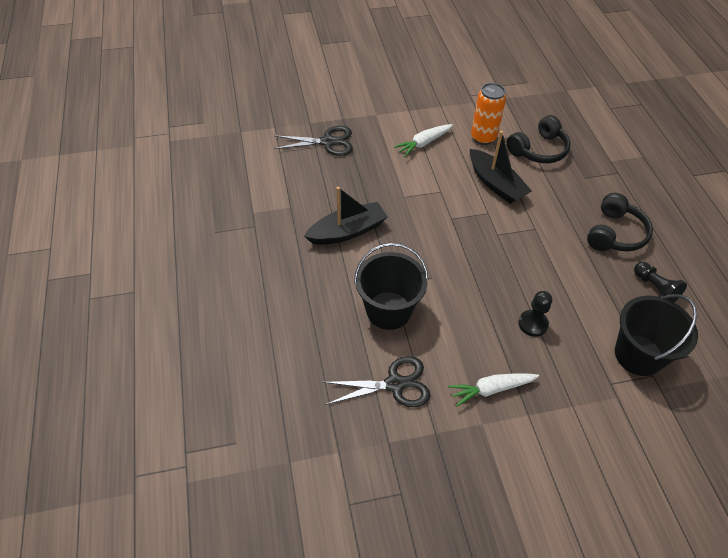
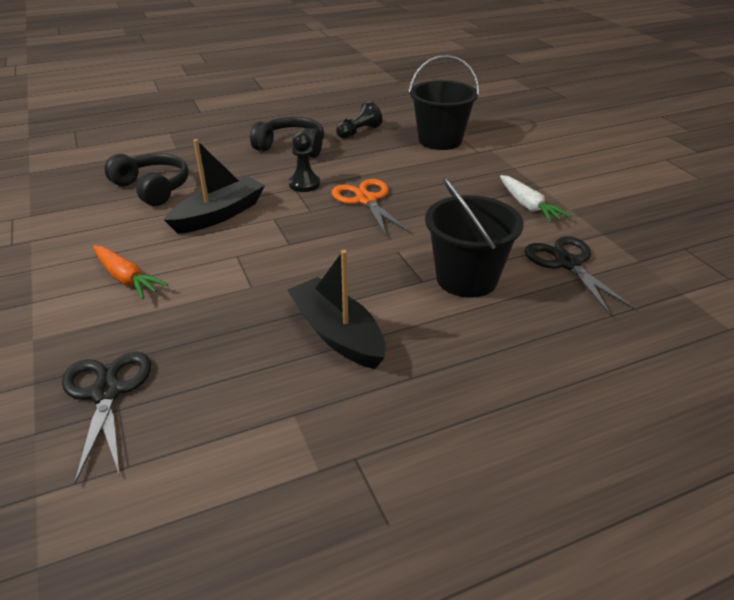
camera: 100 degrees left, 15 degrees down
white carrot [394,124,453,157] -> orange carrot [93,246,169,299]
orange can [471,83,506,145] -> none
black pawn [518,291,552,337] -> black pawn moved to [289,132,320,192]
none -> orange scissors [332,179,411,236]

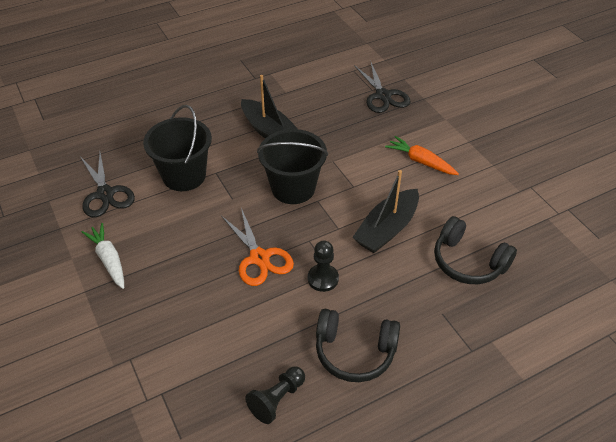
camera: 175 degrees right, 10 degrees up
black bucket [409,55,479,150] -> black bucket moved to [257,129,328,204]

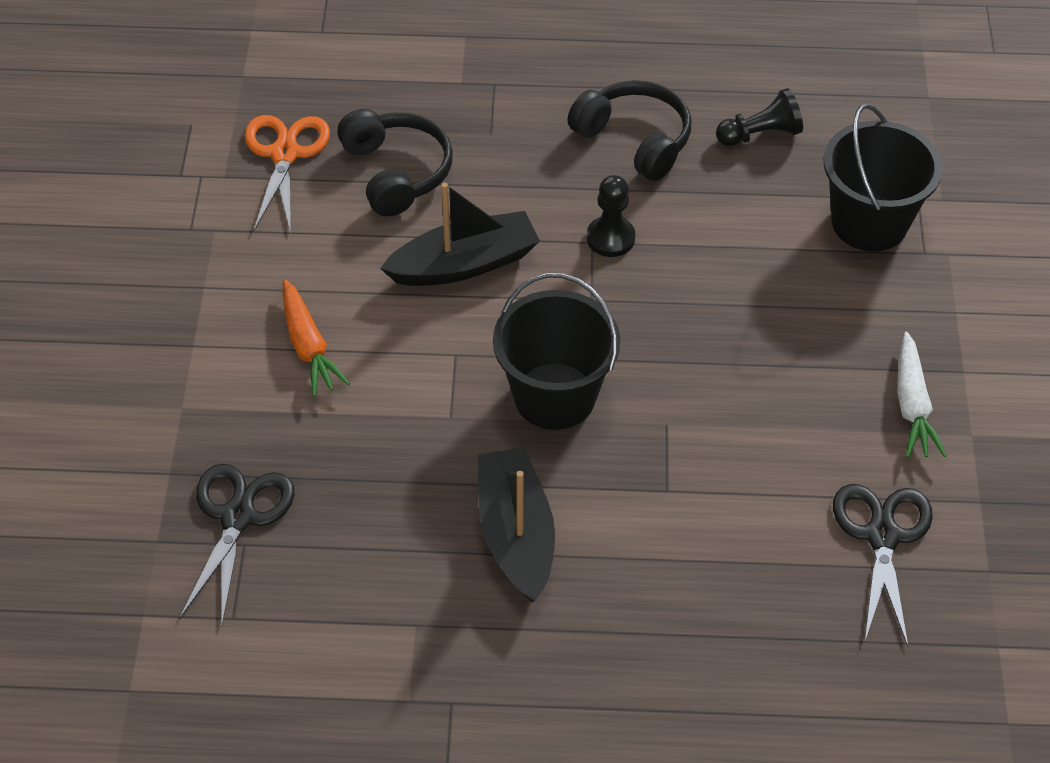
camera: 150 degrees left, 5 degrees up
black bucket [143,105,212,191] -> black bucket moved to [824,103,943,252]
orange scissors [221,208,294,286] -> orange scissors moved to [244,115,330,234]

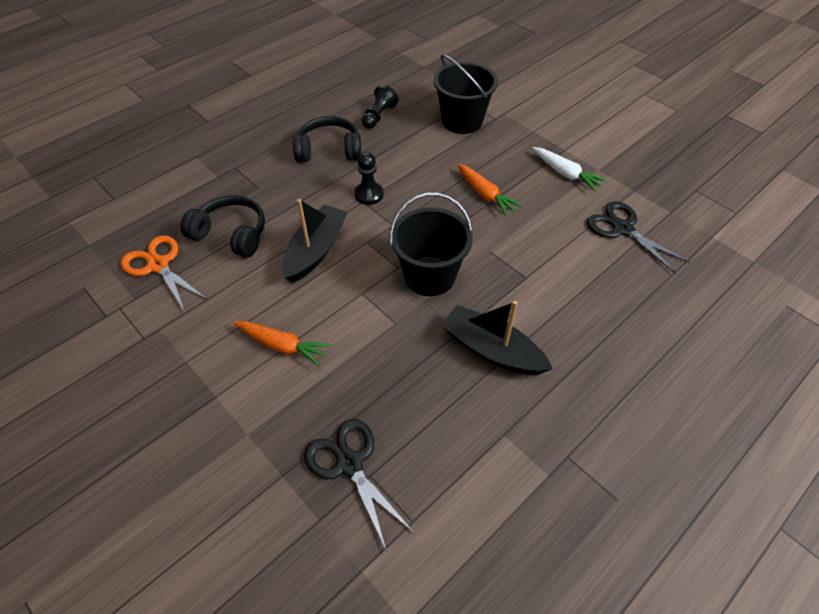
camera: 45 degrees left, 0 degrees up
none -> orange carrot [457,164,522,216]

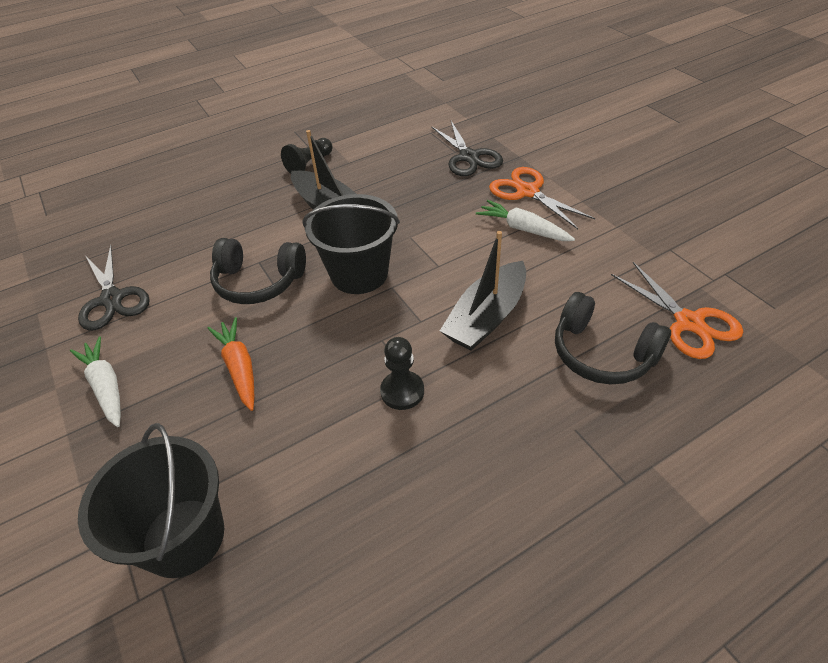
camera: 165 degrees left, 5 degrees down
orange carrot [234,321,331,367] -> white carrot [476,200,575,241]
black headphones [293,116,361,162] -> black headphones moved to [210,238,306,304]
black pawn [362,85,399,129] -> black pawn moved to [281,138,333,174]
none -> orange scissors [489,167,595,229]

